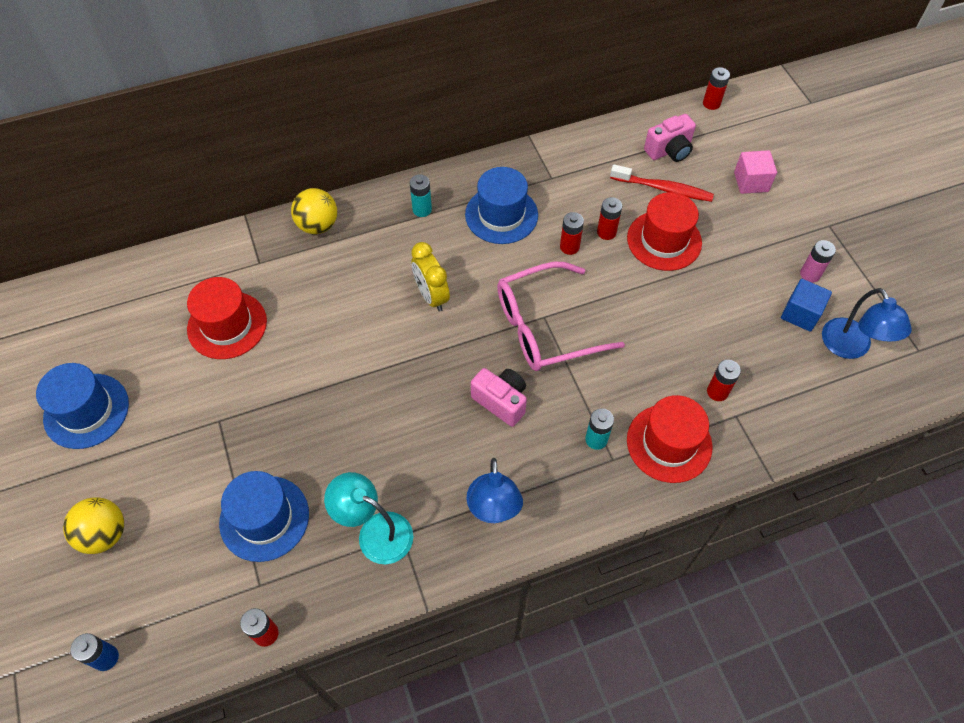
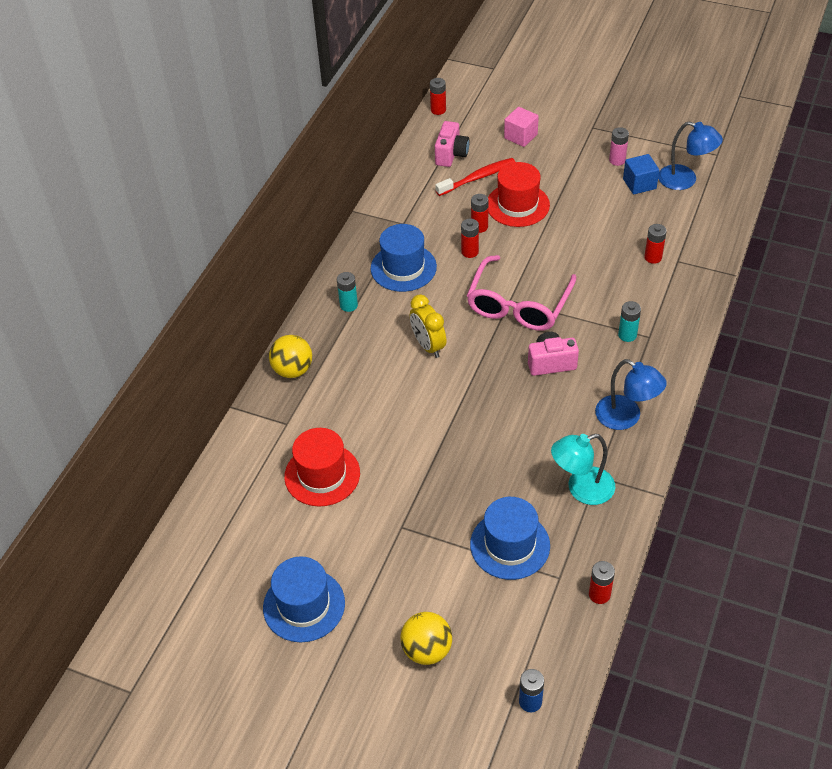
camera: 45 degrees left, 10 degrees down
yellow clock [411,242,450,312] -> yellow clock turned 45 degrees clockwise [410,294,446,358]
red hat [627,395,713,483] -> none

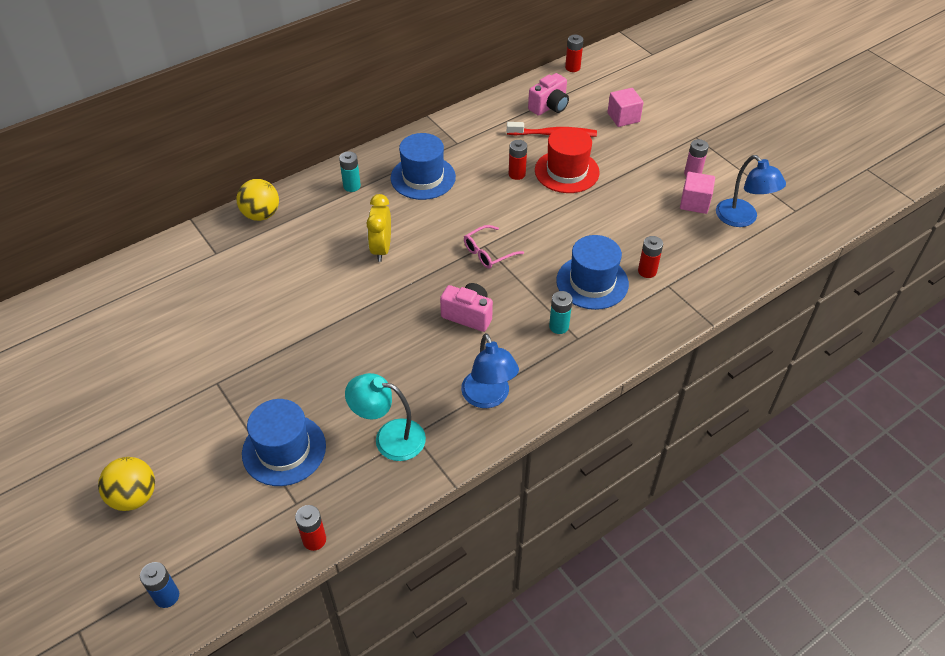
camera: 30 degrees right, 0 degrees up
blue hat [263,556,345,642] -> blue hat moved to [556,235,629,310]
red hat [284,428,360,507] -> none
red battery [461,219,479,258] -> none
pink glasses [467,255,576,331] -> pink glasses [464,225,524,269], size x0.50
blue cube [623,154,659,194] -> pink cube [680,172,715,214]

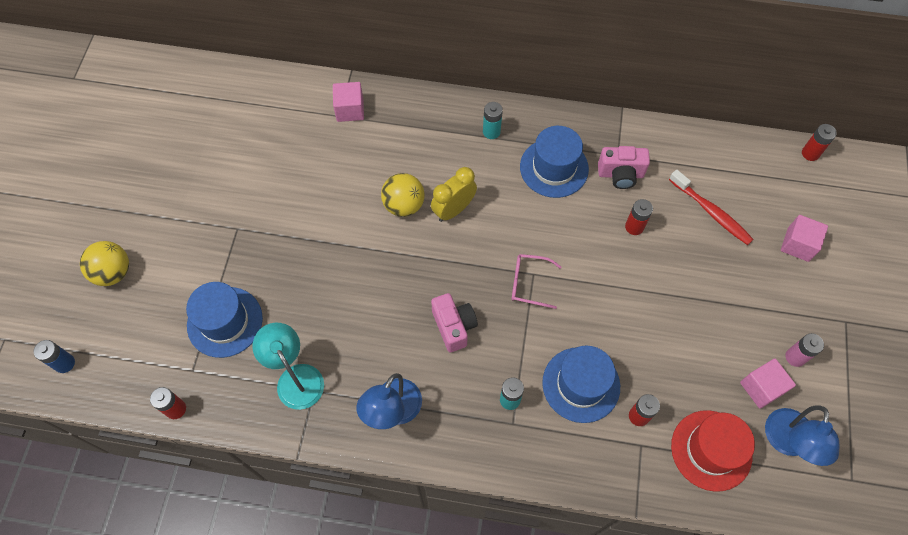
camera: 45 degrees right, 15 degrees up
yellow ball [236,179,279,221] -> yellow ball moved to [381,173,425,217]
pink camera [528,73,569,116] -> pink camera moved to [598,146,650,189]
red hat [535,127,600,193] -> red hat moved to [671,410,755,492]
none -> pink cube [333,82,364,122]

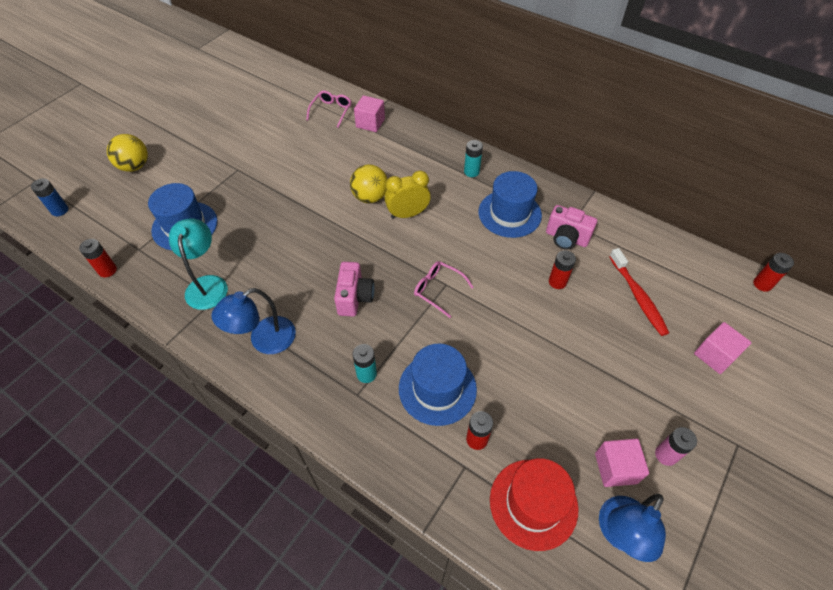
camera: 25 degrees right, 10 degrees down
none -> pink glasses [306,90,352,128]

